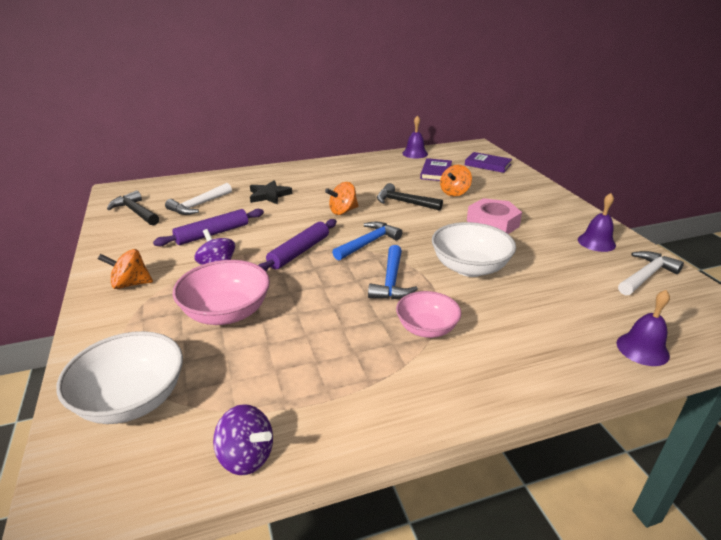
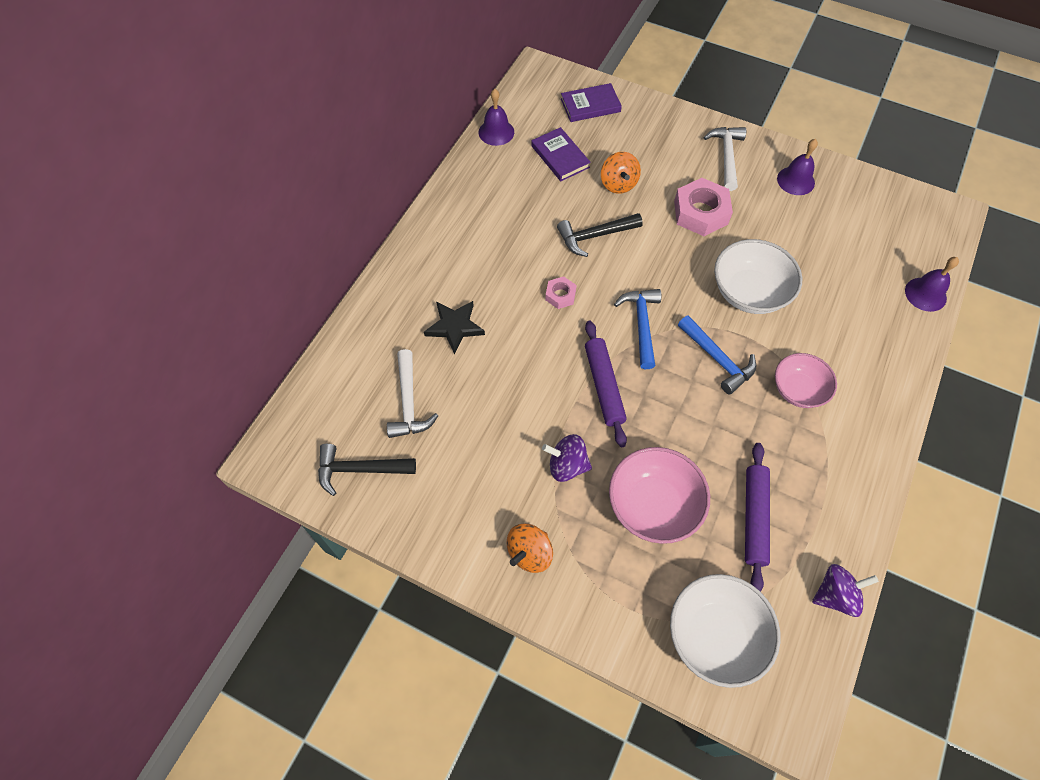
camera: 45 degrees left, 30 degrees up
purple rolling pin [153,209,264,246] -> purple rolling pin moved to [745,443,770,592]
orange spinning top [325,182,359,215] -> pink nut [545,276,577,309]
white hammer [618,251,684,295] -> white hammer moved to [703,127,746,191]

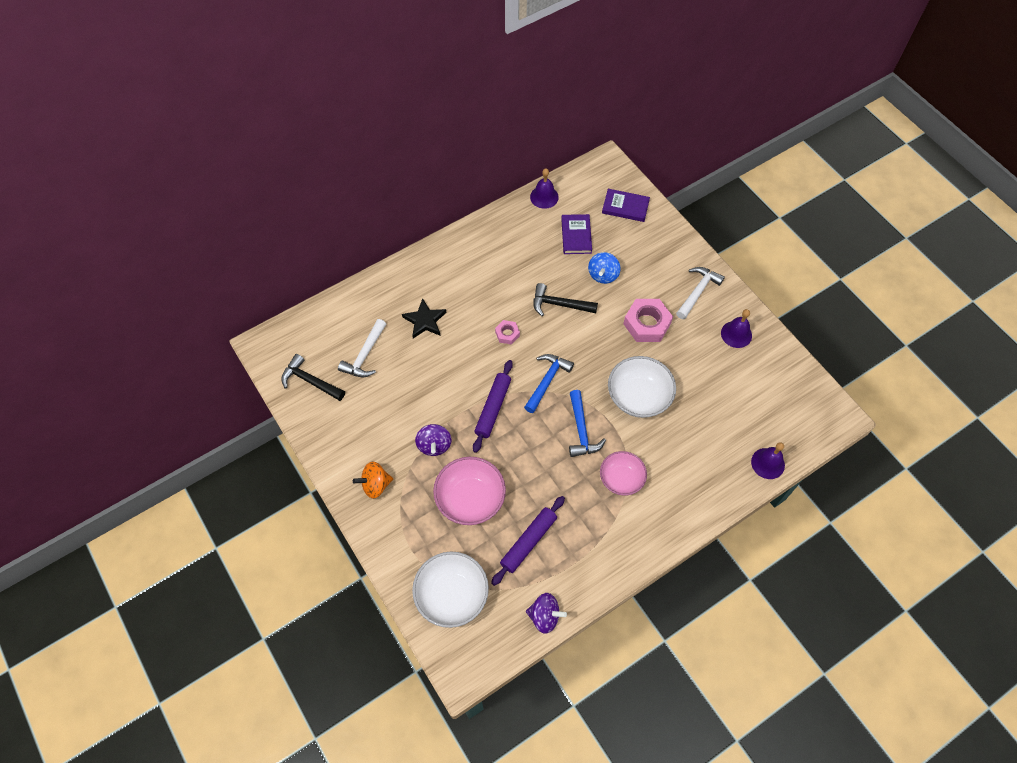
camera: 30 degrees right, 0 degrees up
purple spinning top [542,434,592,482] -> purple spinning top turned 135 degrees counterclockwise [415,424,451,456]
orange spinning top [601,152,641,194] -> blue spinning top [588,252,621,284]

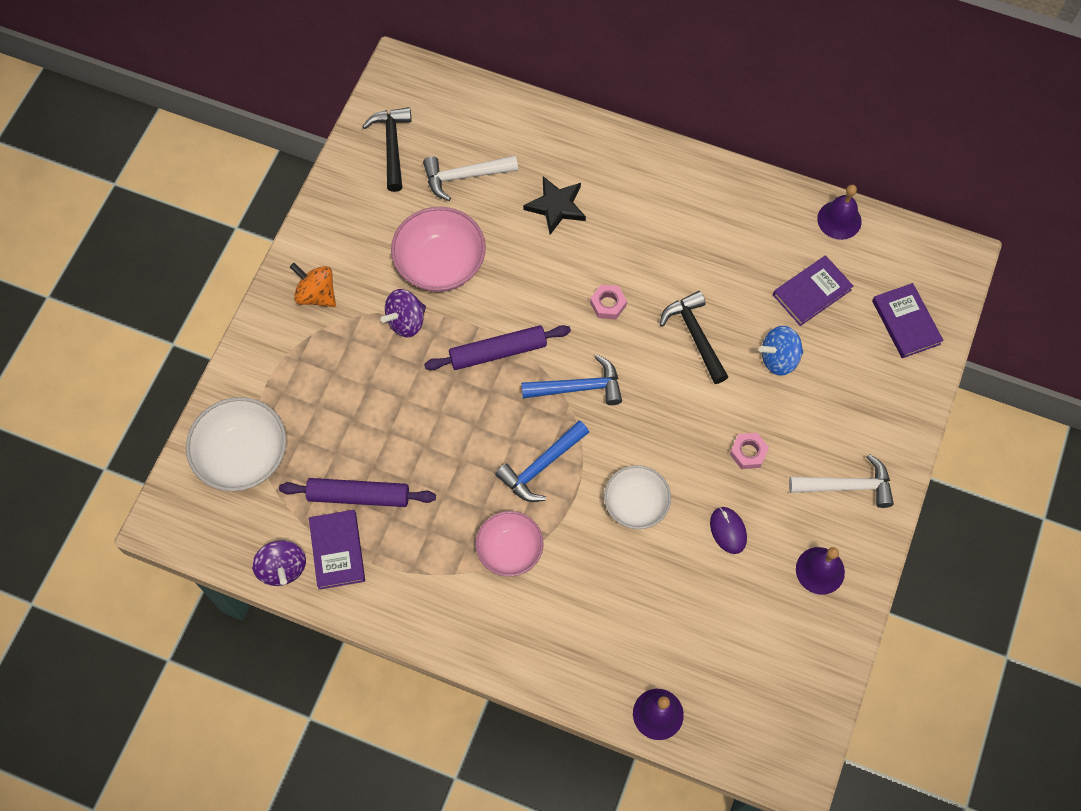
camera: 55 degrees right, 5 degrees up
pink bowl [433,457,506,525] -> pink bowl moved to [391,207,486,292]
white bowl [608,356,676,418] -> white bowl [604,465,671,529], size x0.66
pink nut [623,299,673,342] -> pink nut [730,433,769,469], size x0.52
none -> purple book [309,510,365,590]
none -> purple mouse [710,507,747,554]

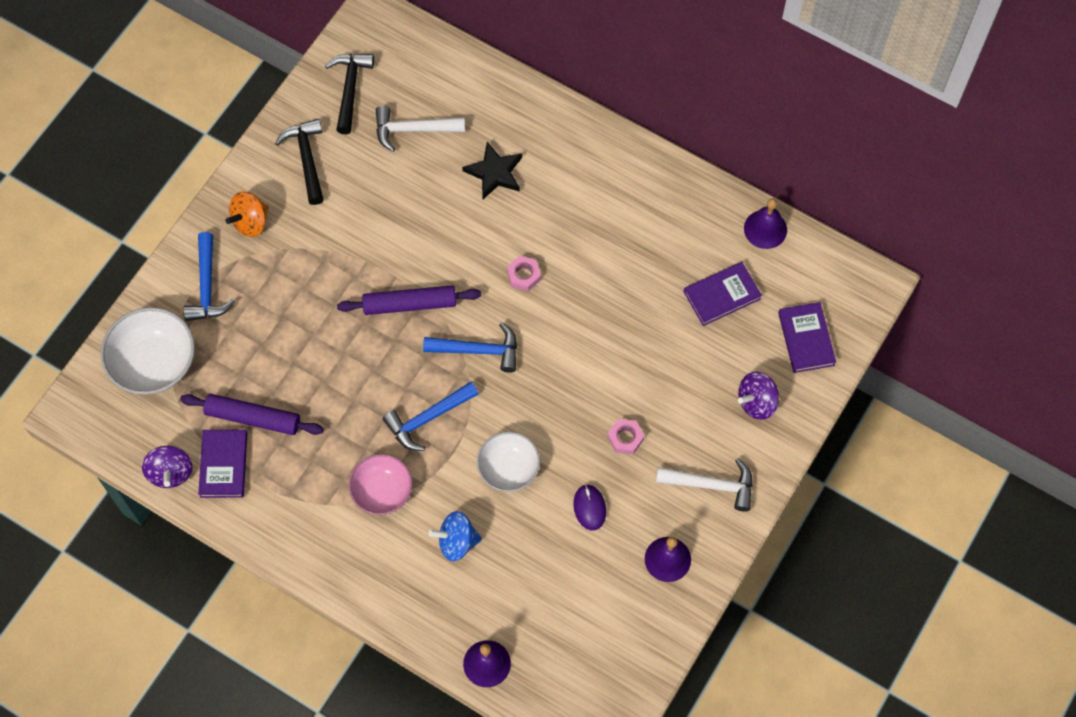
camera: 10 degrees right, 0 degrees up
orange spinning top [290,263,336,307] -> orange spinning top turned 90 degrees counterclockwise [226,191,269,237]
purple spinning top [381,289,426,337] -> purple spinning top moved to [738,372,779,420]
pink bowl [391,207,486,292] -> none
black hammer [660,291,728,384] -> black hammer moved to [275,119,324,205]
blue spinning top [759,326,804,376] -> blue spinning top moved to [428,511,482,561]
none -> blue hammer [183,232,235,321]

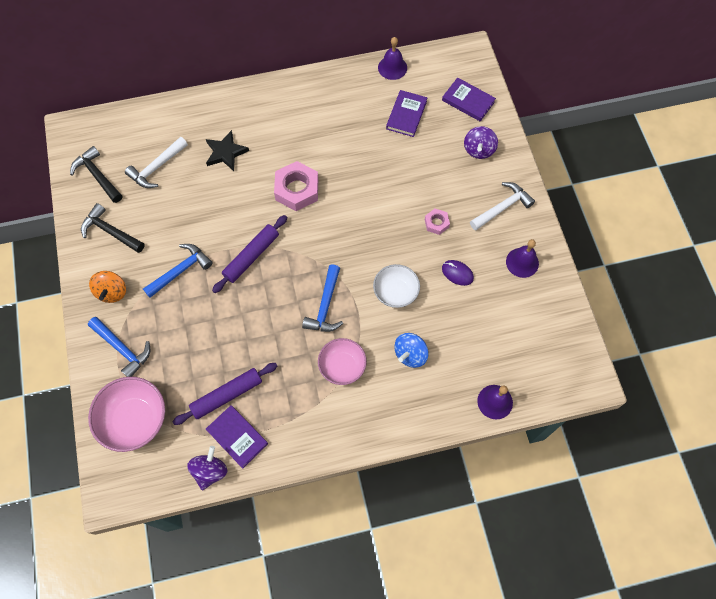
camera: 45 degrees left, 0 degrees up
white bowl [100,307,195,395] -> pink bowl [88,377,165,452]
purple spinning top [142,446,192,488] -> purple spinning top turned 105 degrees counterclockwise [187,446,227,490]
blue hammer [423,322,517,373] -> blue hammer moved to [143,244,212,298]
pink nut [507,256,541,291] -> pink nut [274,161,318,211], size x1.91

